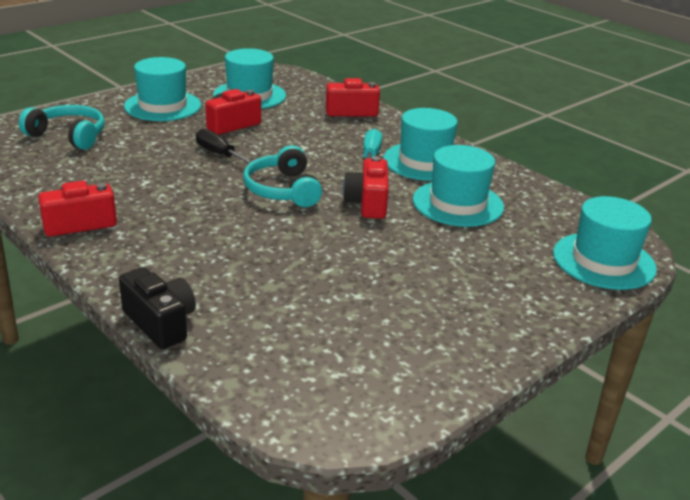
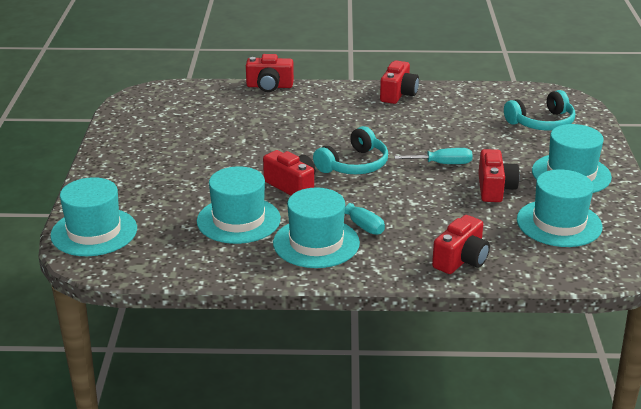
camera: 135 degrees right, 0 degrees up
black camera [119,267,196,349] -> red camera [246,54,294,92]
black screwdriver [196,129,252,163] -> turquoise screwdriver [394,148,473,164]
turquoise headphones [243,145,322,207] -> turquoise headphones turned 105 degrees clockwise [313,126,388,174]

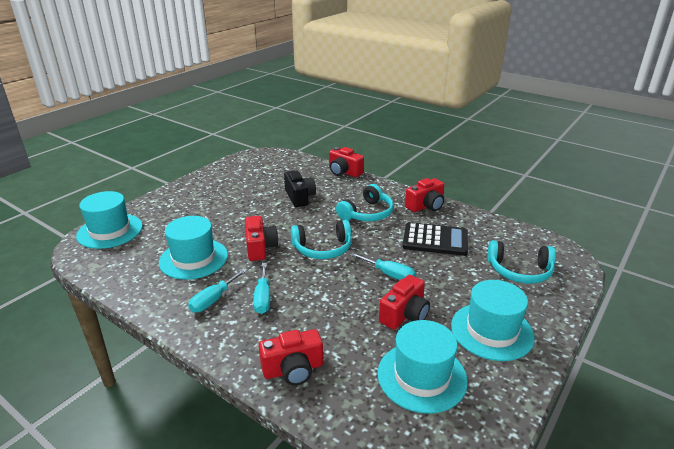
camera: 35 degrees right, 0 degrees up
turquoise hat [273,188,360,268] -> turquoise screwdriver [188,268,248,312]
none -> black camera [284,170,316,207]
none -> turquoise headphones [336,184,394,221]
none -> black calculator [403,222,468,256]

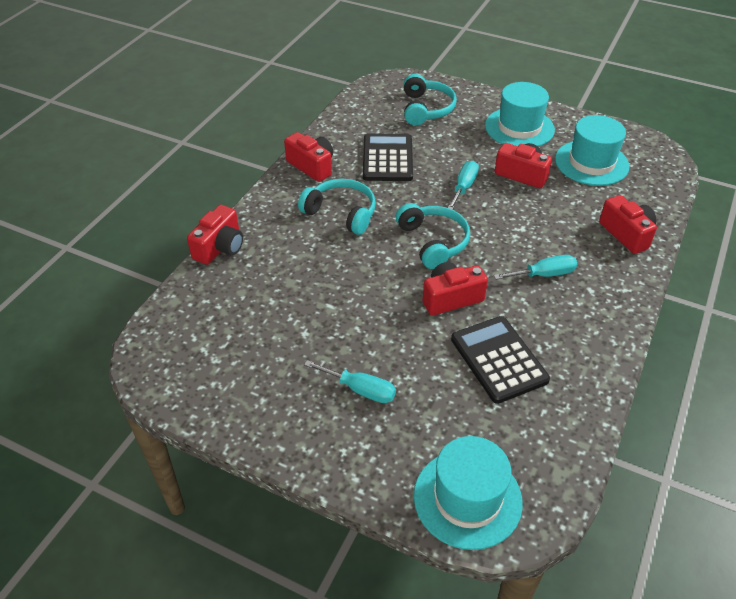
camera: 100 degrees left, 15 degrees up
turquoise hat [159,216,228,280] -> black calculator [451,316,550,404]
turquoise screwdriver [188,268,248,312] -> turquoise screwdriver moved to [304,360,396,403]
black camera [284,170,316,207] -> none

